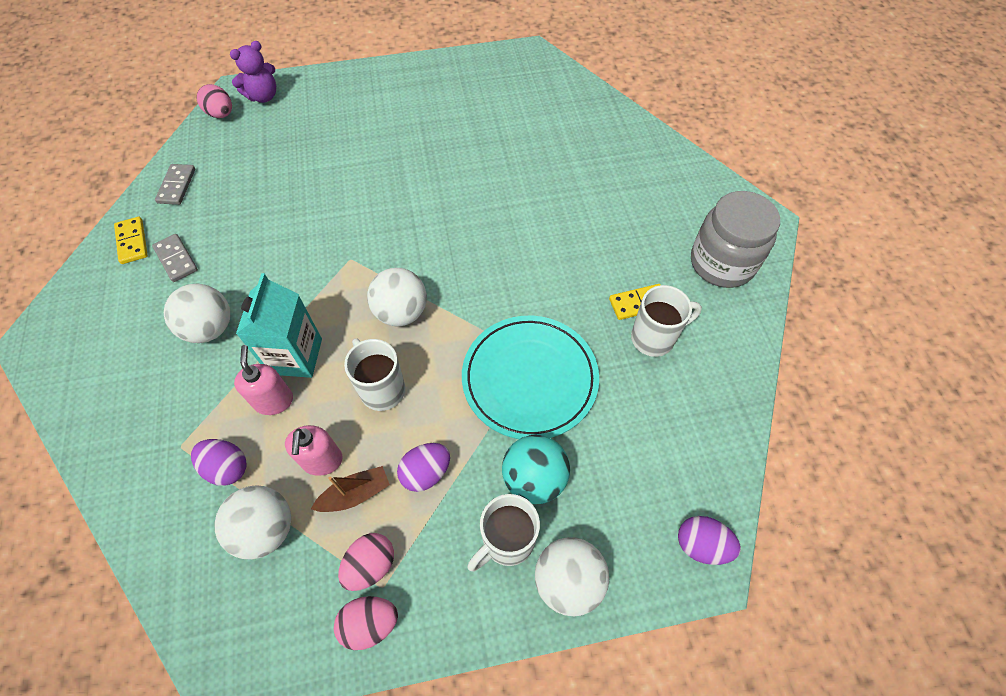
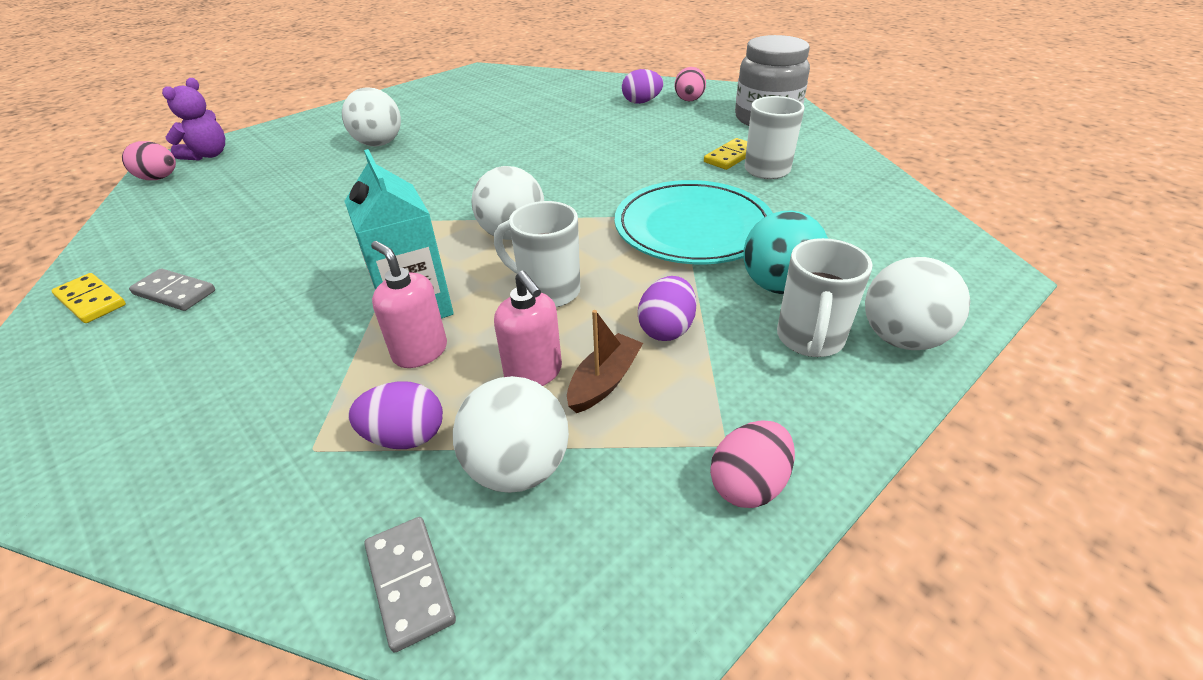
camera: 30 degrees left, 20 degrees down
grey domino [155,164,195,205] -> grey domino moved to [364,517,456,652]
white ball [164,283,230,343] -> white ball moved to [342,87,401,147]
pink egg [338,533,394,591] -> pink egg moved to [674,67,706,101]
purple egg [678,516,741,565] -> purple egg moved to [622,69,663,104]

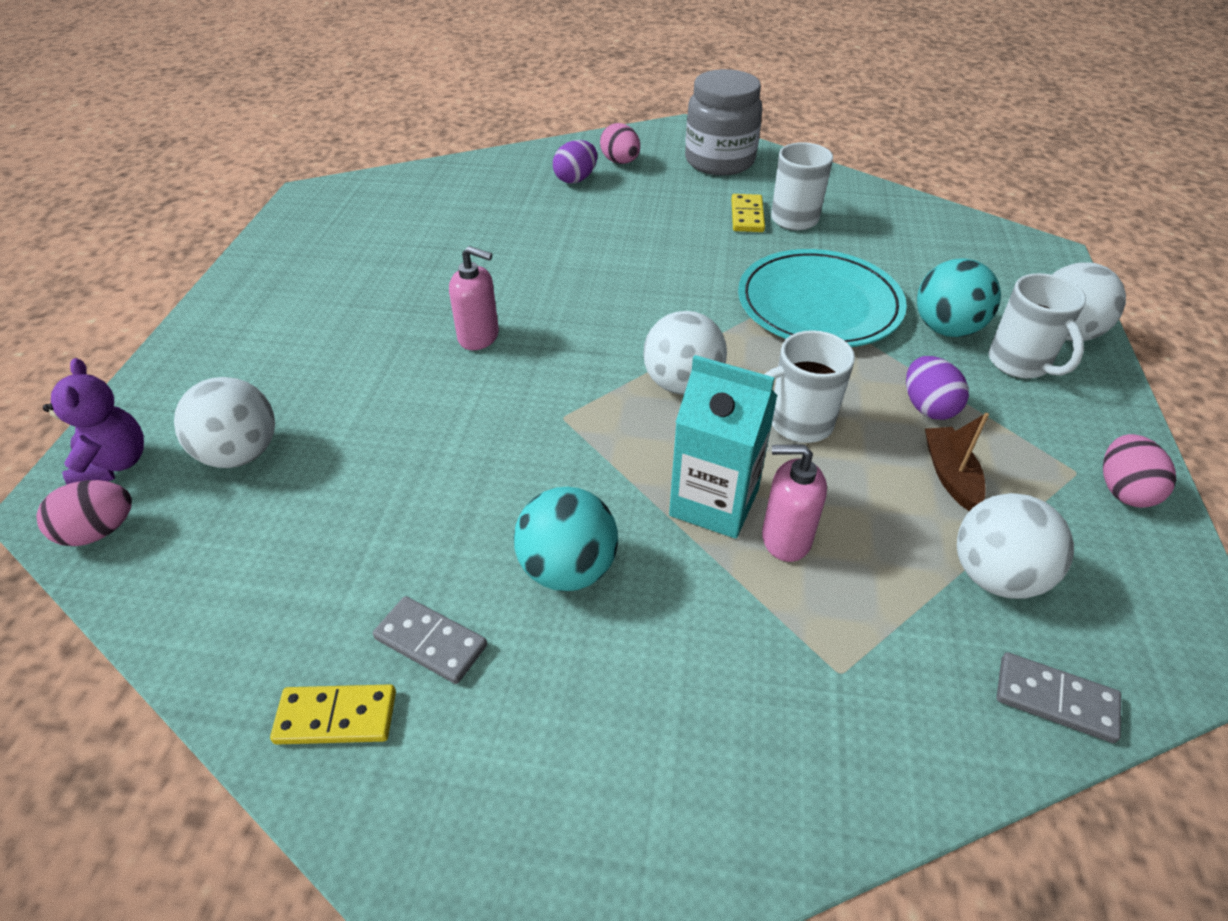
camera: 40 degrees left, 5 degrees up
grey domino [129,268,215,311] -> grey domino turned 45 degrees clockwise [373,596,487,684]
white ball [342,87,401,147] -> white ball moved to [174,377,275,468]
purple egg [348,381,443,449] -> none
pink soap dispenser [494,270,562,386] -> pink soap dispenser moved to [449,246,499,350]
none -> turquoise ball [514,487,618,591]

